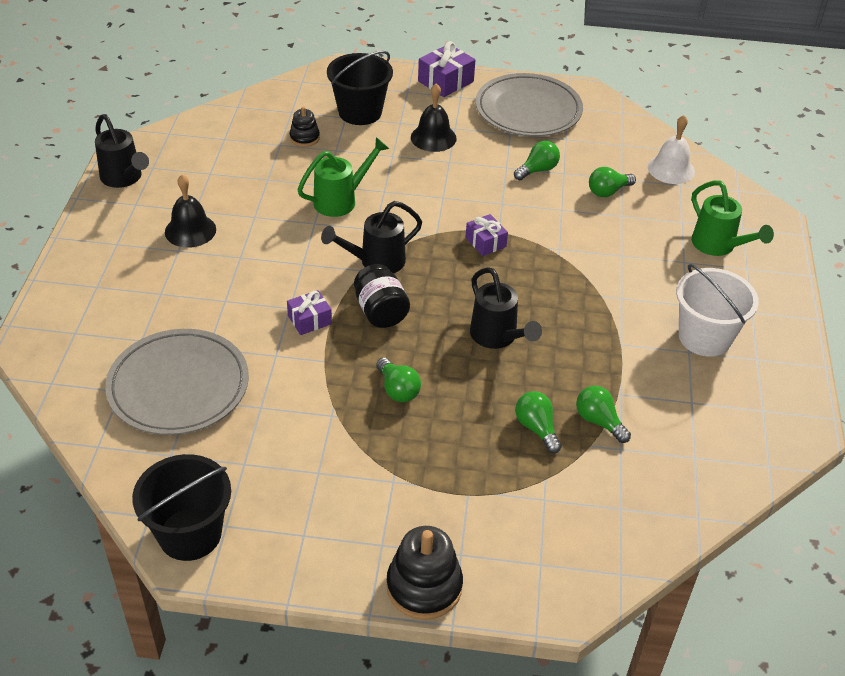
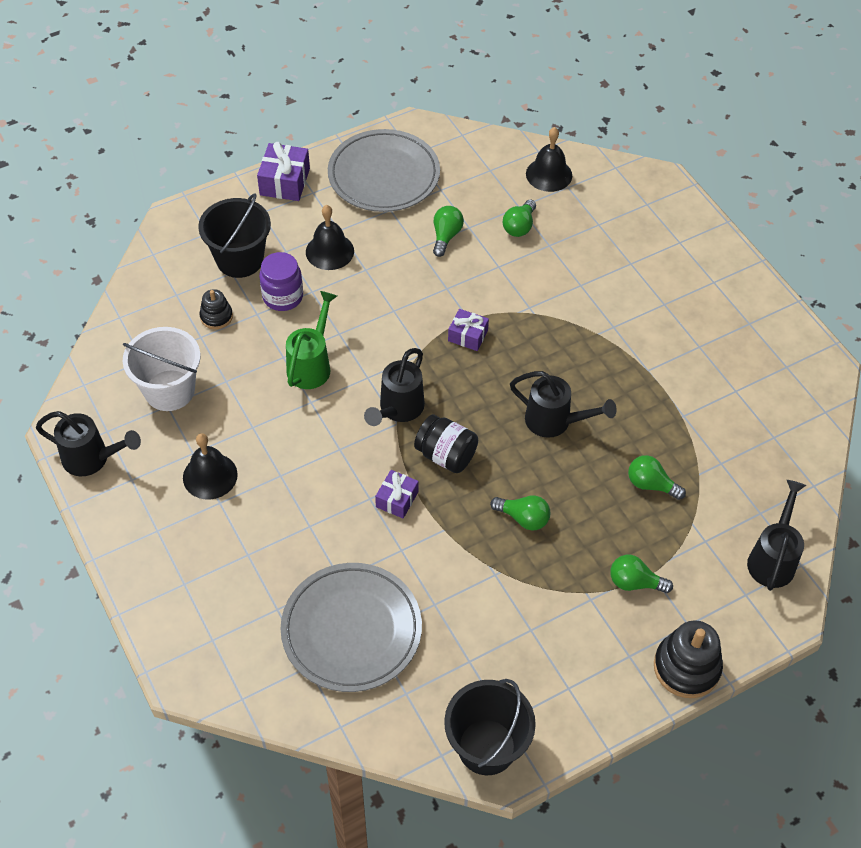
camera: 35 degrees left, 10 degrees up
green light bulb [576,386,631,443] -> green light bulb moved to [610,555,673,593]
white bell [648,115,695,184] -> black bell [526,127,572,192]
white bucket [676,264,759,357] -> white bucket moved to [123,327,201,411]
green watering can [692,180,774,256] -> none
none -> purple jar [259,252,303,311]
none -> black watering can [747,480,806,591]

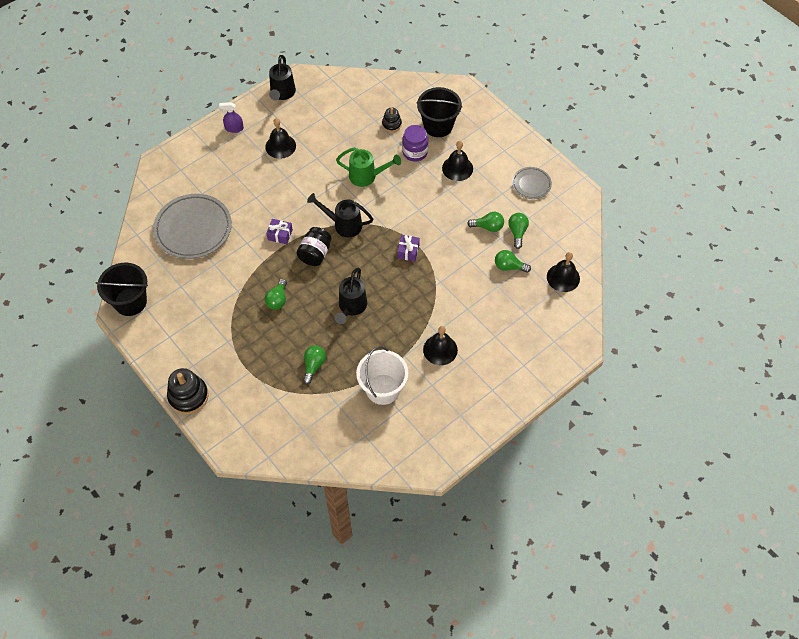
camera: 80 degrees right, 5 degrees up
white bucket [123,327,201,411] -> white bucket moved to [356,346,408,405]
purple gift [257,142,310,201] -> none
grey plate [328,129,440,212] -> grey plate [512,167,552,199], size x0.52
green light bulb [610,555,673,593] -> green light bulb moved to [508,213,529,249]
black watering can [747,480,806,591] -> none
none -> purple spray bottle [219,102,244,133]
none -> black bell [423,326,458,365]

